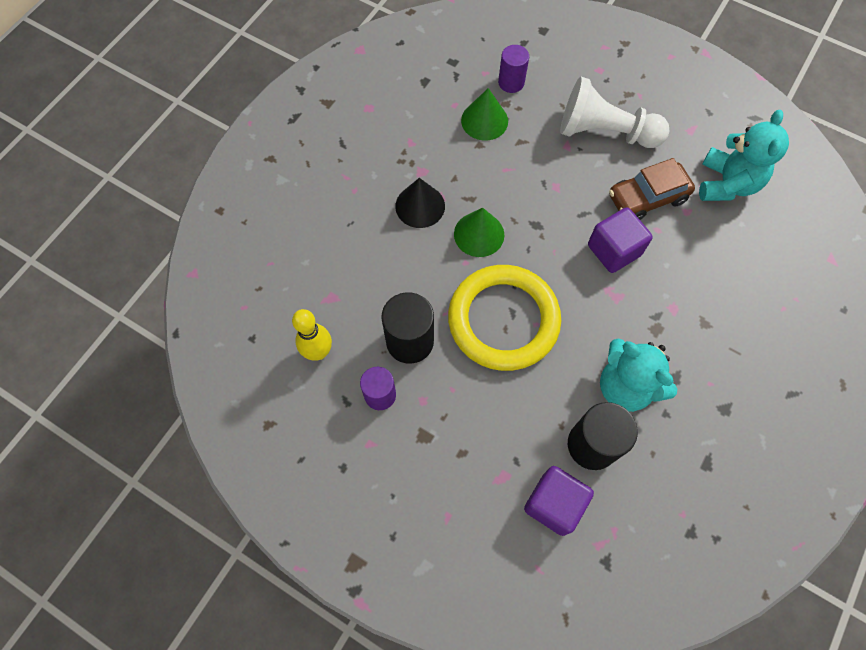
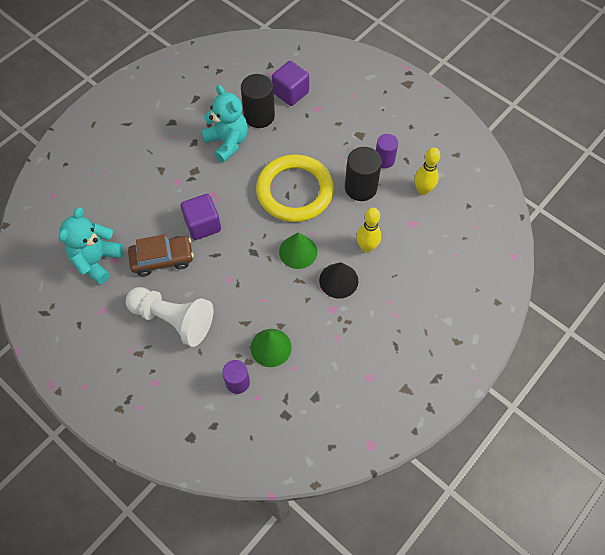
camera: 170 degrees left, 5 degrees down
none -> yellow bowling pin [357,208,381,253]

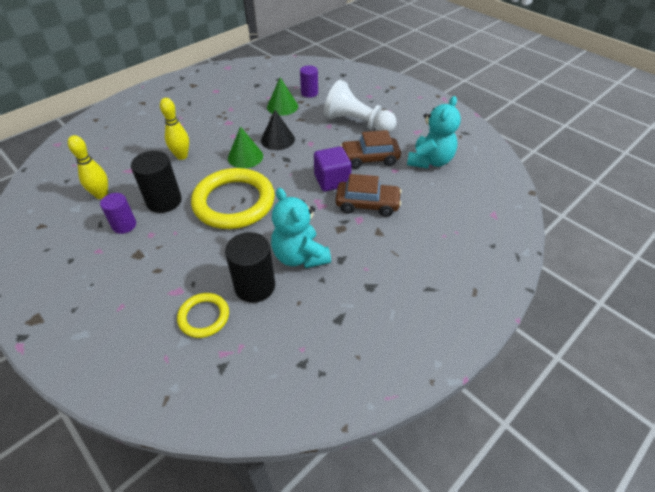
camera: 175 degrees left, 15 degrees down
purple cube [272,61,309,106] -> yellow ring [177,293,229,338]
black cone [319,262,358,299] -> black cone moved to [261,110,295,150]
none -> brown car [335,174,402,217]

